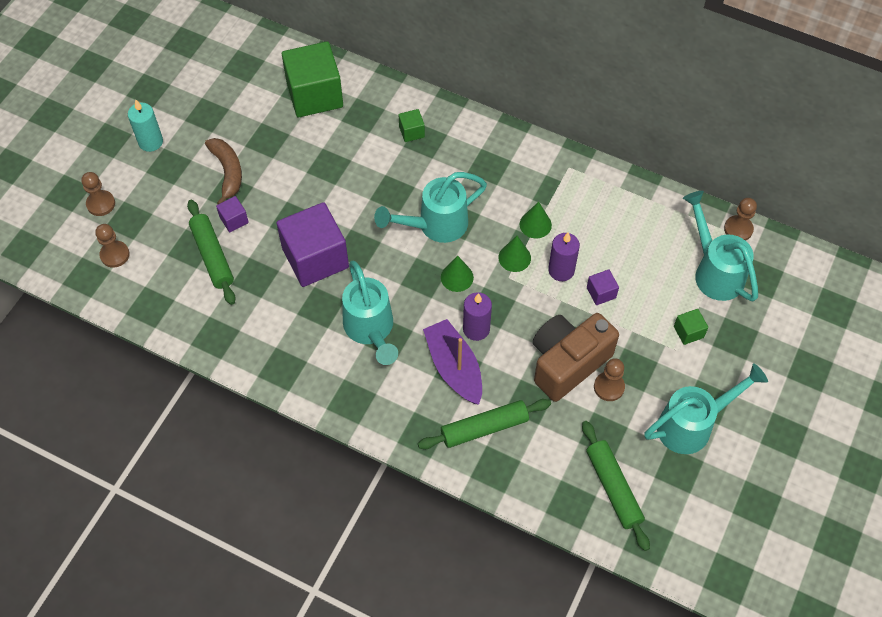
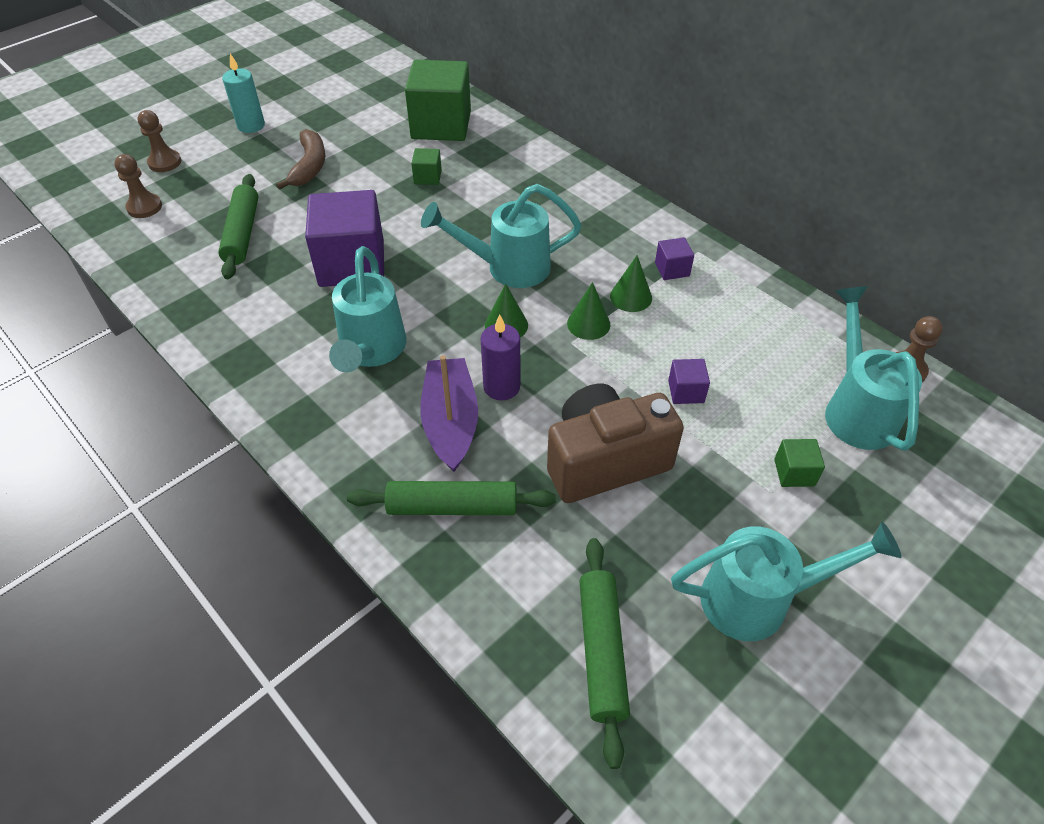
camera: 20 degrees right, 10 degrees down
purple cube [216,196,249,232] -> purple cube moved to [655,237,694,280]
green cube [398,109,425,142] -> green cube moved to [411,148,442,185]
purple candle [548,232,580,281] -> none
brown pawn [594,358,625,401] -> none

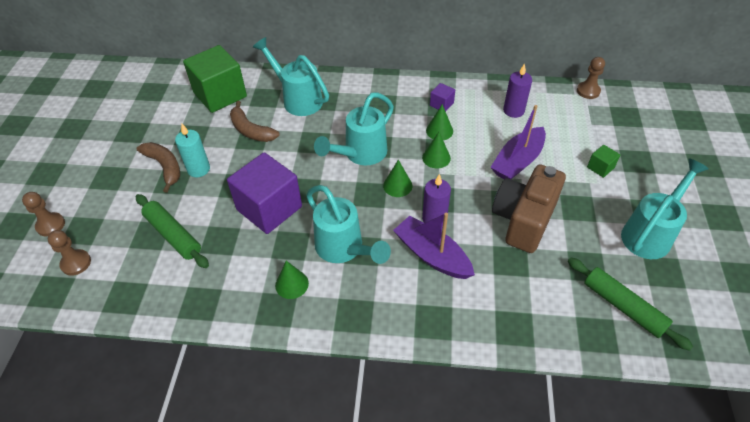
camera: 40 degrees left, 0 degrees up
turquoise candle [222,53,265,133] -> turquoise candle moved to [175,124,210,177]
green rolling pin [347,481,556,515] -> none
green cube [411,148,442,185] -> brown banana [230,101,280,142]
purple cube [668,359,710,404] -> purple boat [491,105,546,179]
turquoise watering can [825,286,922,451] -> turquoise watering can moved to [253,37,329,116]
none -> green cone [275,261,309,299]
none -> purple candle [503,63,532,118]

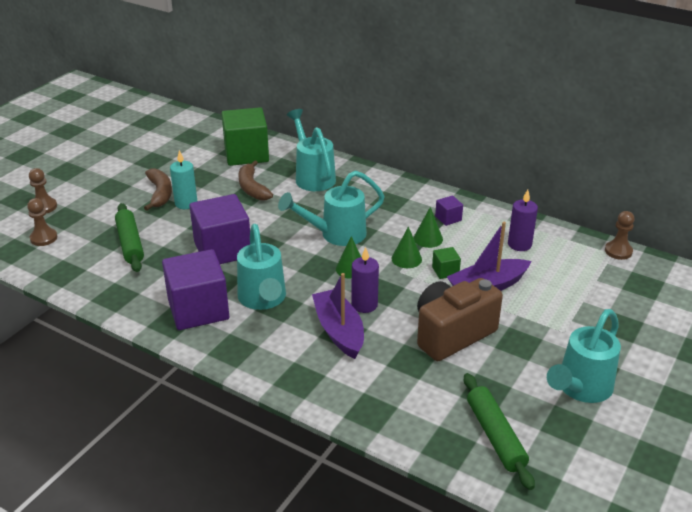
camera: 25 degrees right, 15 degrees down
green cone [275,261,309,299] -> purple cube [162,249,229,330]
green cube [587,145,620,178] -> green cube moved to [432,247,461,279]
turquoise watering can [621,159,709,259] -> turquoise watering can turned 150 degrees clockwise [547,309,621,403]

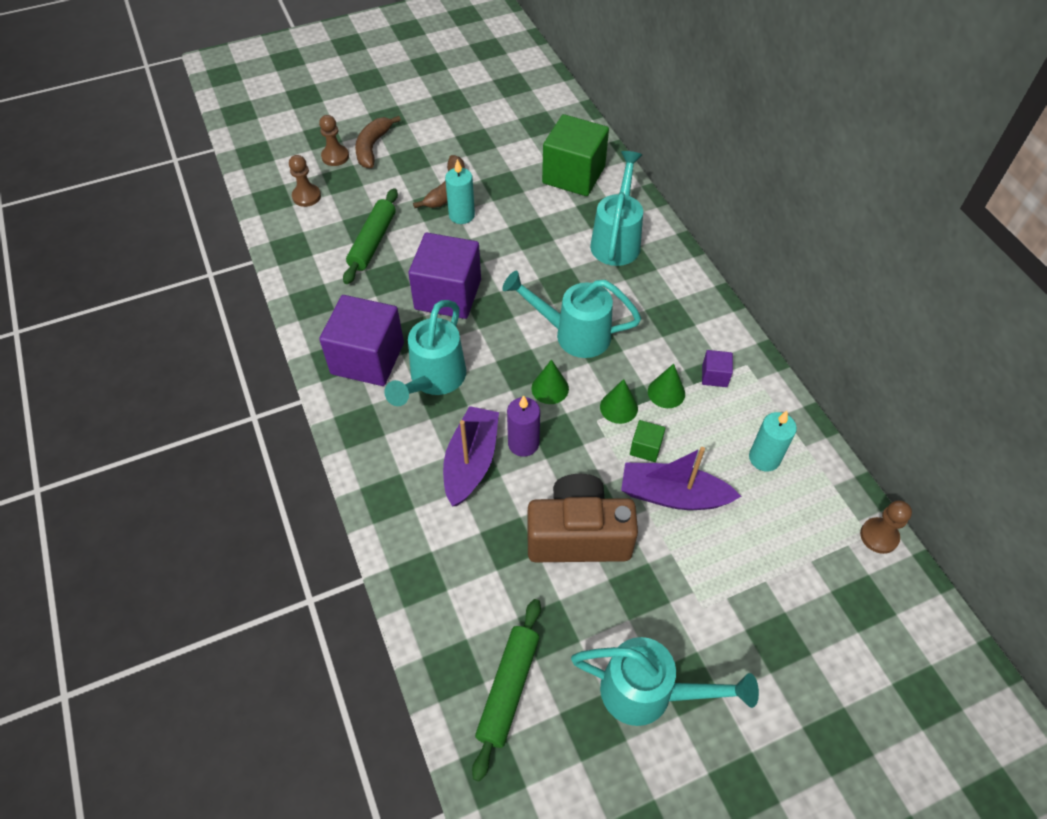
camera: 35 degrees right, 20 degrees up
brown banana [238,160,273,200] -> brown banana moved to [355,116,401,168]
purple candle [508,190,538,251] -> turquoise candle [749,411,797,471]
turquoise watering can [547,309,621,403] -> turquoise watering can turned 150 degrees counterclockwise [571,637,759,726]

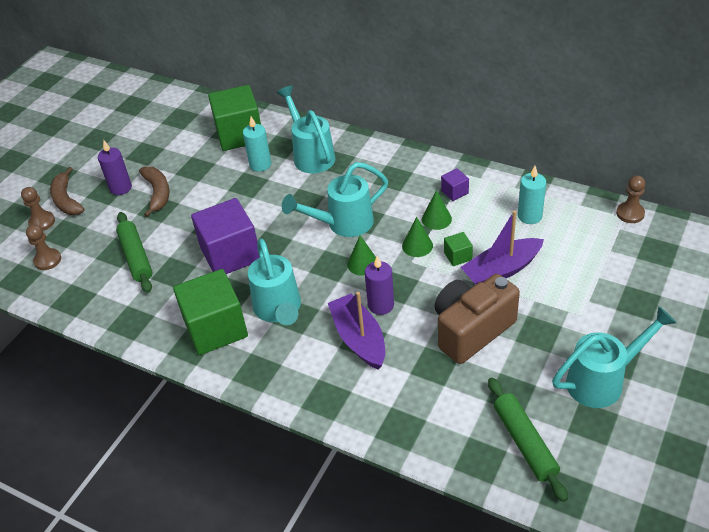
camera: 35 degrees left, 10 degrees down
purple cube [319,295,404,386] -> green cube [173,269,248,355]
turquoise candle [445,159,475,224] -> turquoise candle moved to [243,116,271,172]
none -> purple candle [98,141,132,195]

